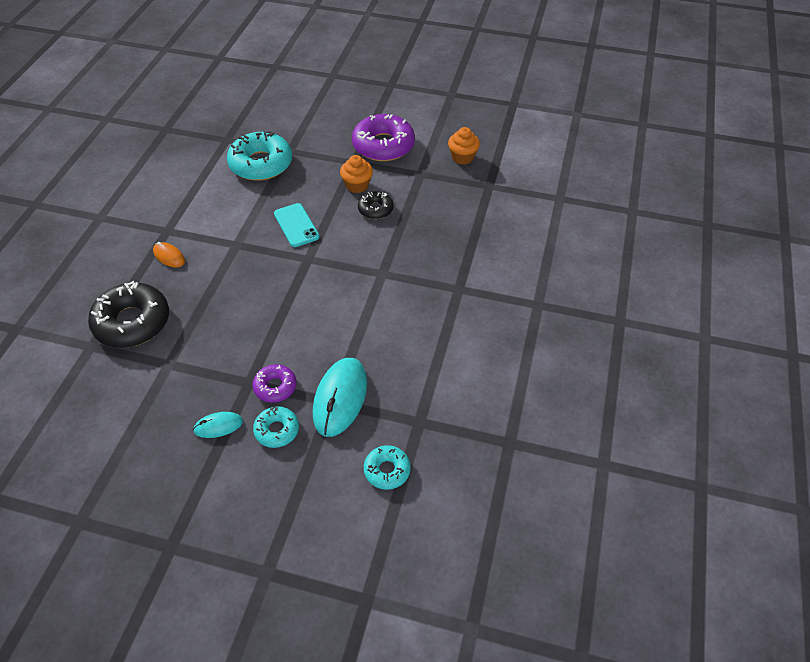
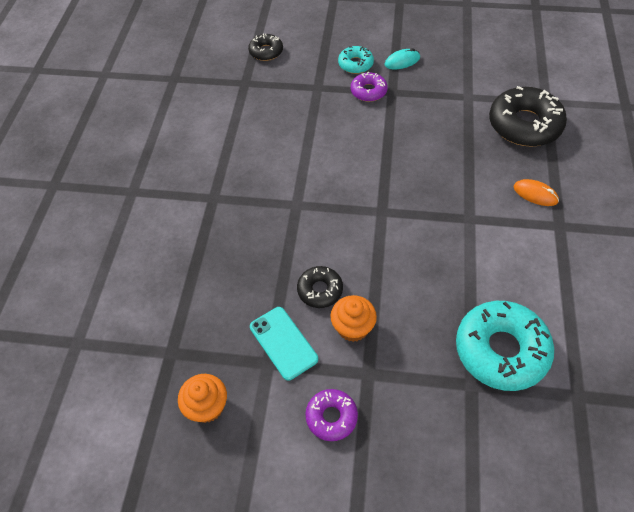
camera: 175 degrees right, 5 degrees up
turquoise phone [274,203,320,247] -> turquoise phone moved to [250,307,318,380]
turquoise mouse [313,358,367,437] -> none
purple donut [352,114,415,161] -> purple donut [305,389,358,441], size x0.53
turquoise donut [364,445,411,490] -> black donut [248,33,283,61]

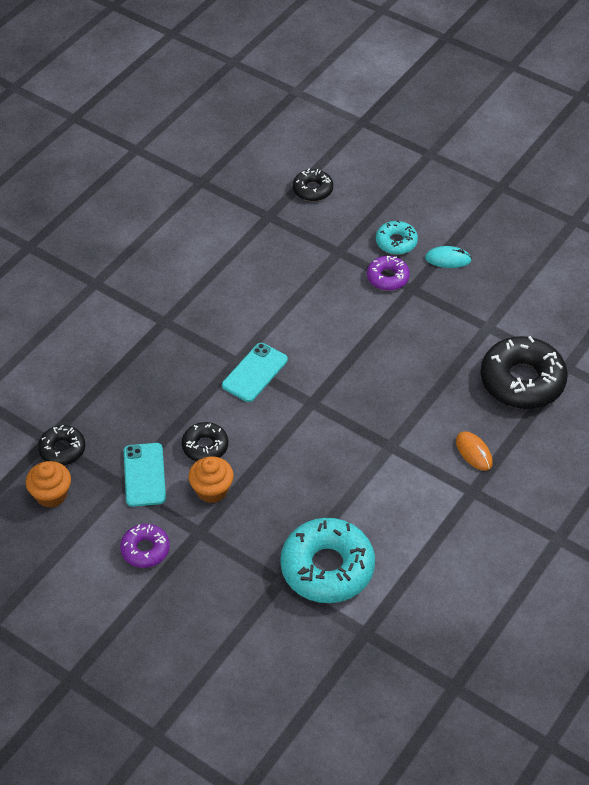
camera: 25 degrees right, 5 degrees down
none -> black donut [38,425,85,465]
none -> turquoise phone [222,343,288,402]

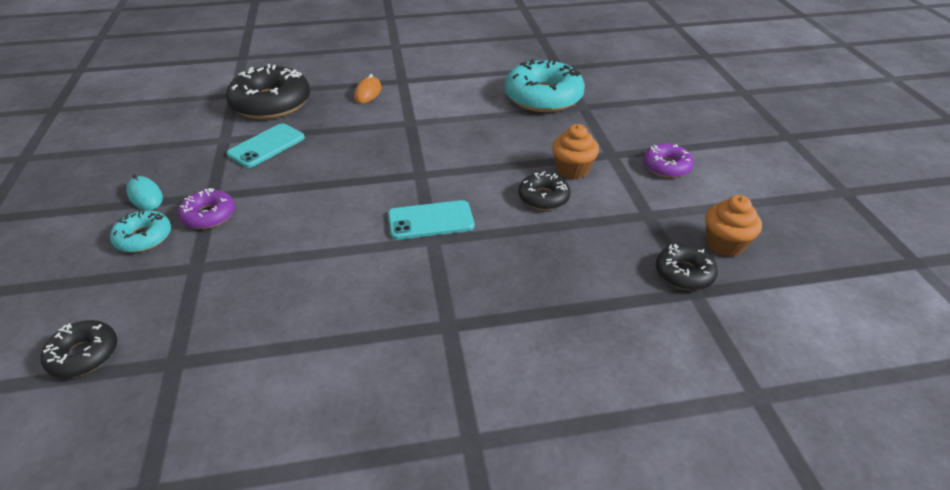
camera: 135 degrees left, 10 degrees down
turquoise phone [124,443,166,507] -> turquoise phone moved to [227,123,305,168]

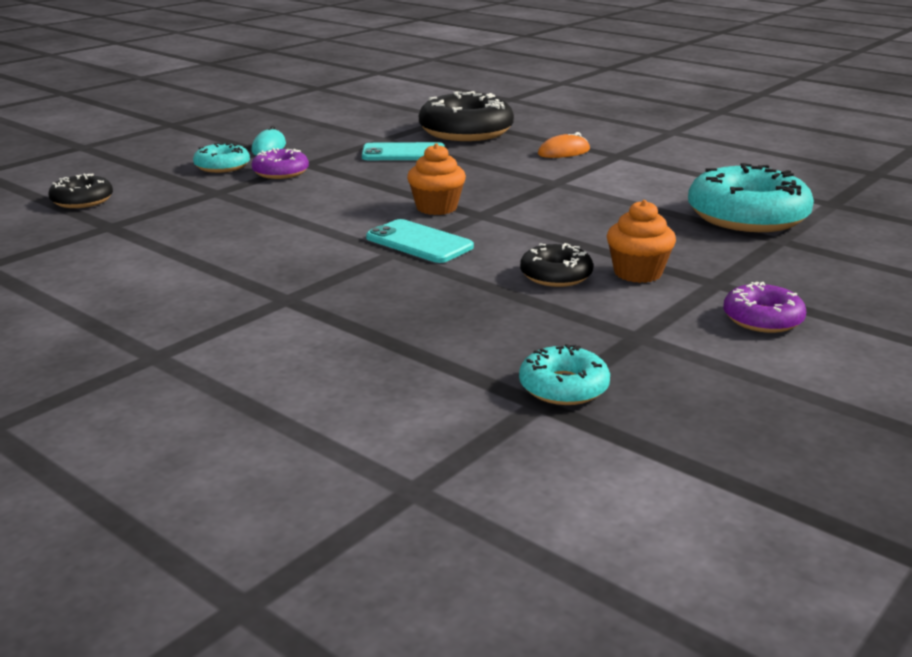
camera: 50 degrees right, 15 degrees down
black donut [656,244,718,290] -> turquoise donut [519,344,610,405]
orange cupcake [705,195,762,257] -> orange cupcake moved to [407,143,466,215]

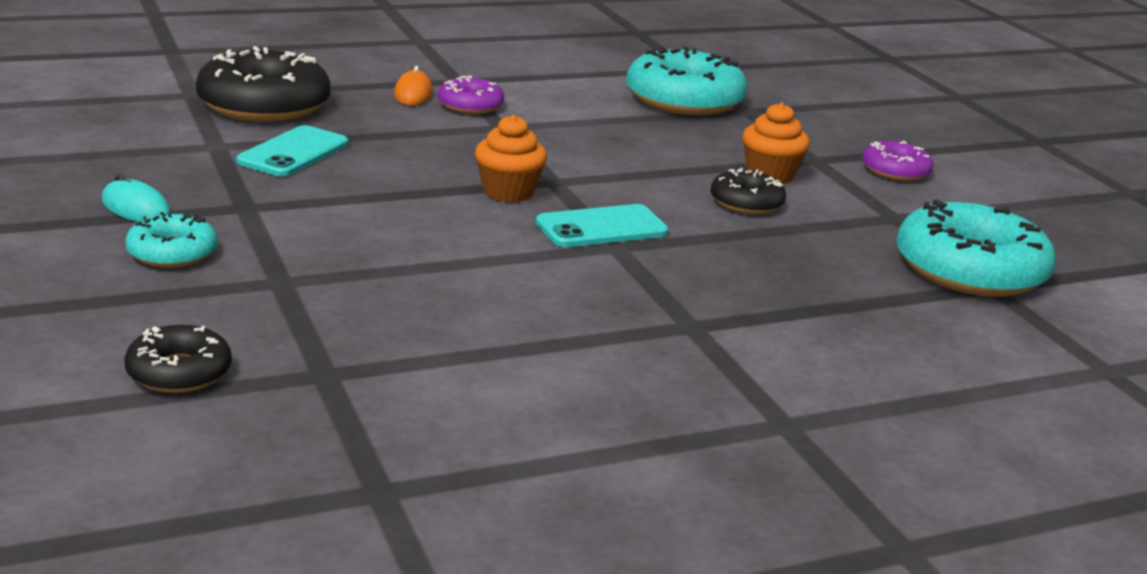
camera: 65 degrees left, 0 degrees up
purple donut [252,148,309,179] -> purple donut moved to [438,76,504,114]
turquoise donut [519,344,610,405] -> turquoise donut [897,199,1056,297], size x1.90

